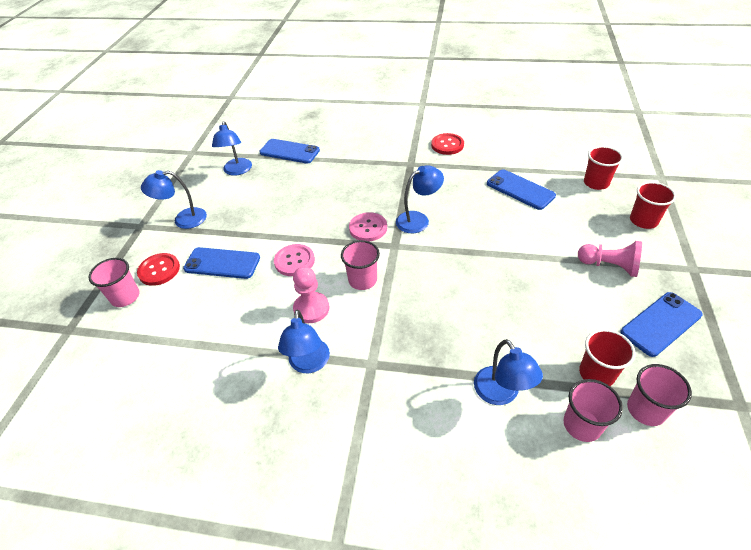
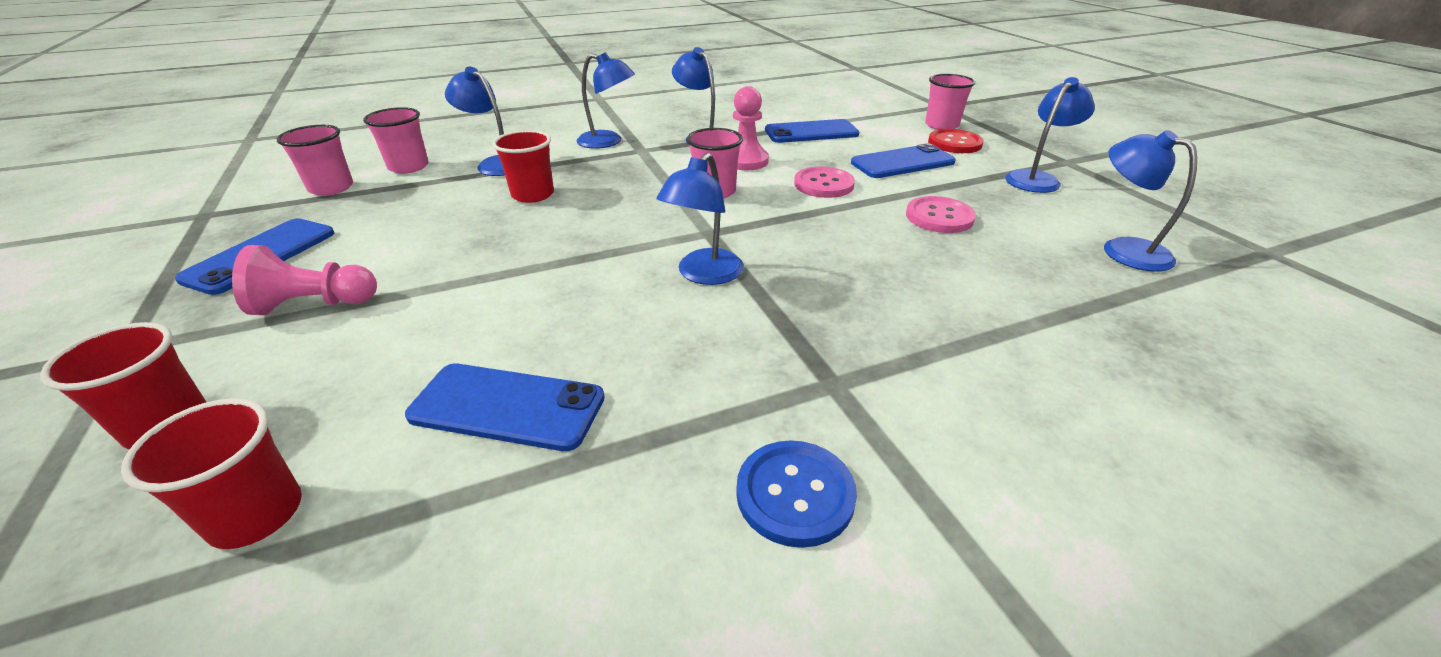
camera: 145 degrees right, 10 degrees down
blue phone [259,139,320,164] -> blue phone moved to [765,119,859,143]
pink button [349,212,387,241] -> pink button moved to [906,196,976,233]
red button [431,133,464,155] -> blue button [736,440,857,548]
red cup [579,329,636,386] -> red cup moved to [492,130,554,203]
none -> blue lamp [577,52,635,149]

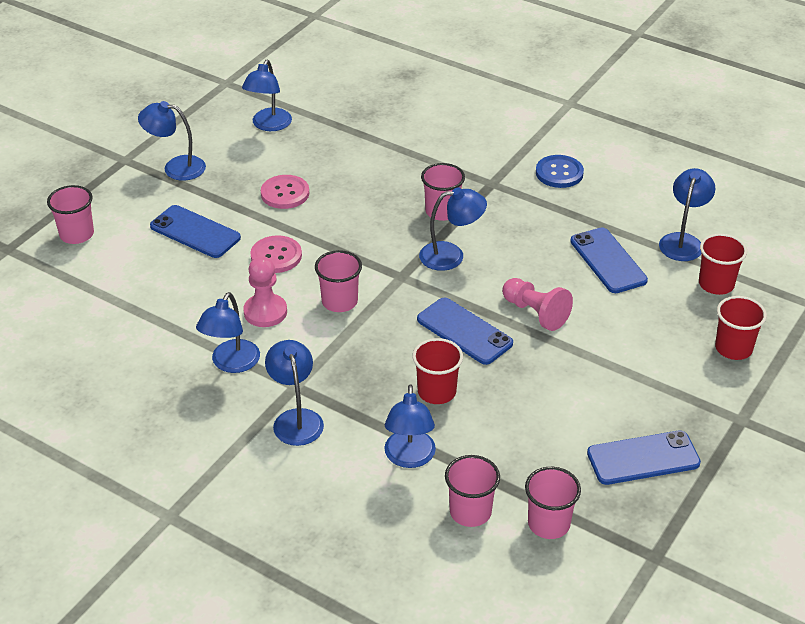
camera: 125 degrees left, 5 degrees up
pink pawn [232,245,377,315] -> pink pawn moved to [502,278,573,331]
blue phone [765,119,859,143] -> blue phone moved to [417,298,513,365]
red button [928,129,984,153] -> none
none -> pink cup [421,163,465,221]
none -> blue lamp [659,168,715,261]

